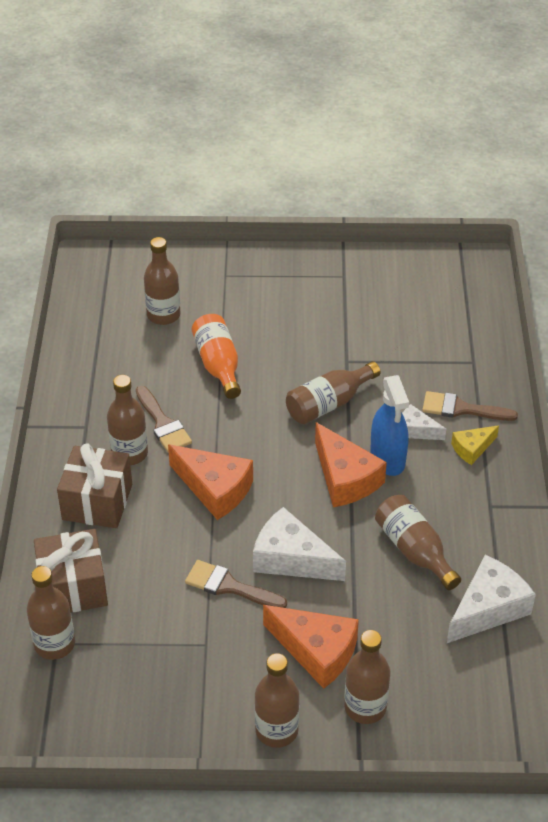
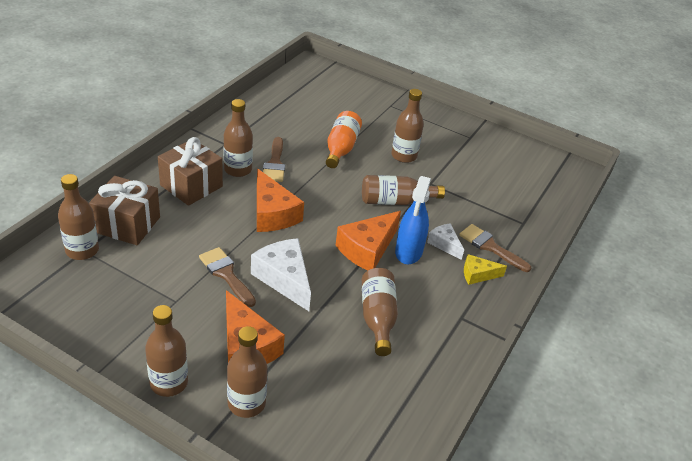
camera: 25 degrees right, 5 degrees down
brown bottle [144,237,180,325] -> brown bottle moved to [392,89,424,163]
orange cheese [315,422,387,507] -> orange cheese turned 45 degrees clockwise [336,211,401,270]
white cheese [447,555,536,643] -> none

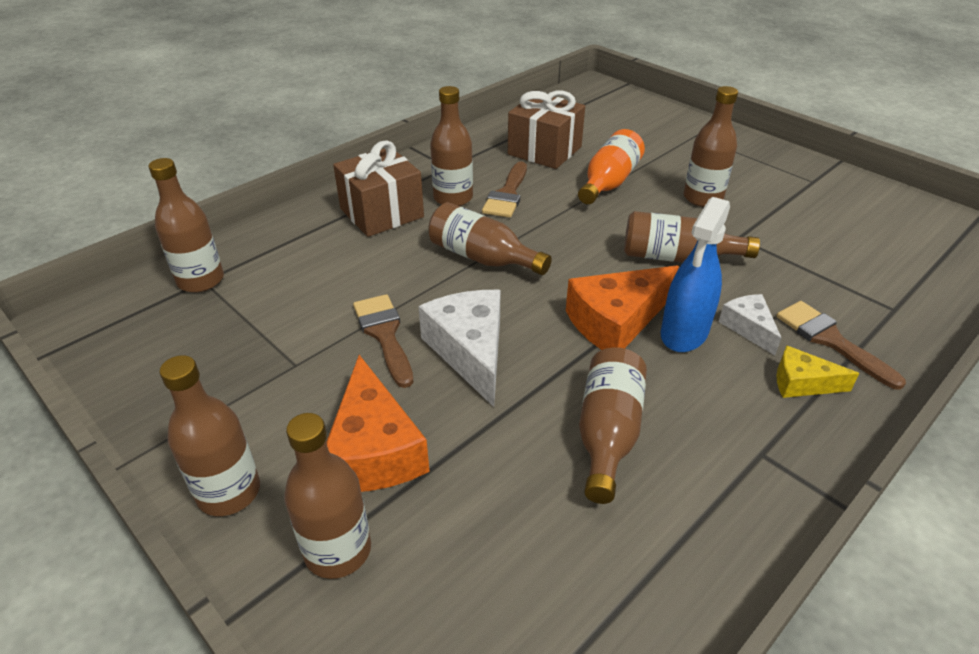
camera: 20 degrees right, 0 degrees up
brown gift [89,176,160,245] -> brown gift moved to [508,91,585,169]
orange cheese [257,169,304,232] -> brown bottle [428,202,552,275]

